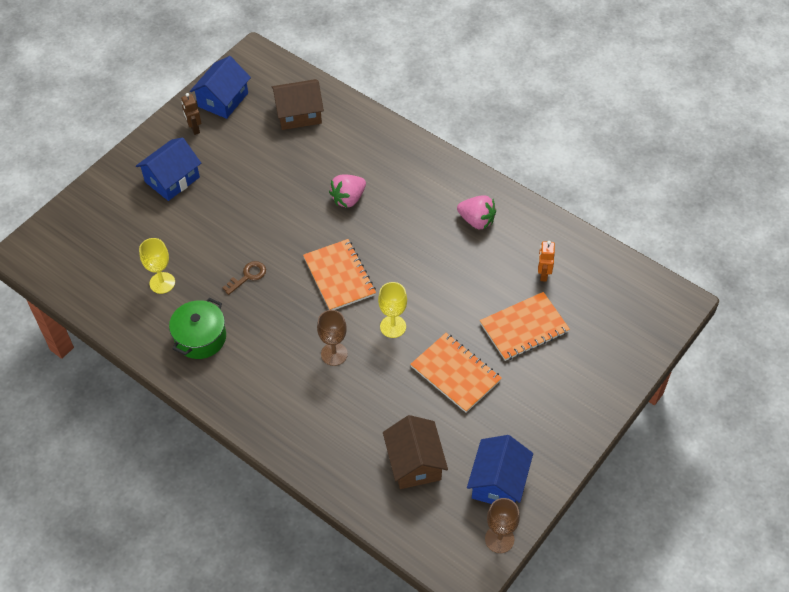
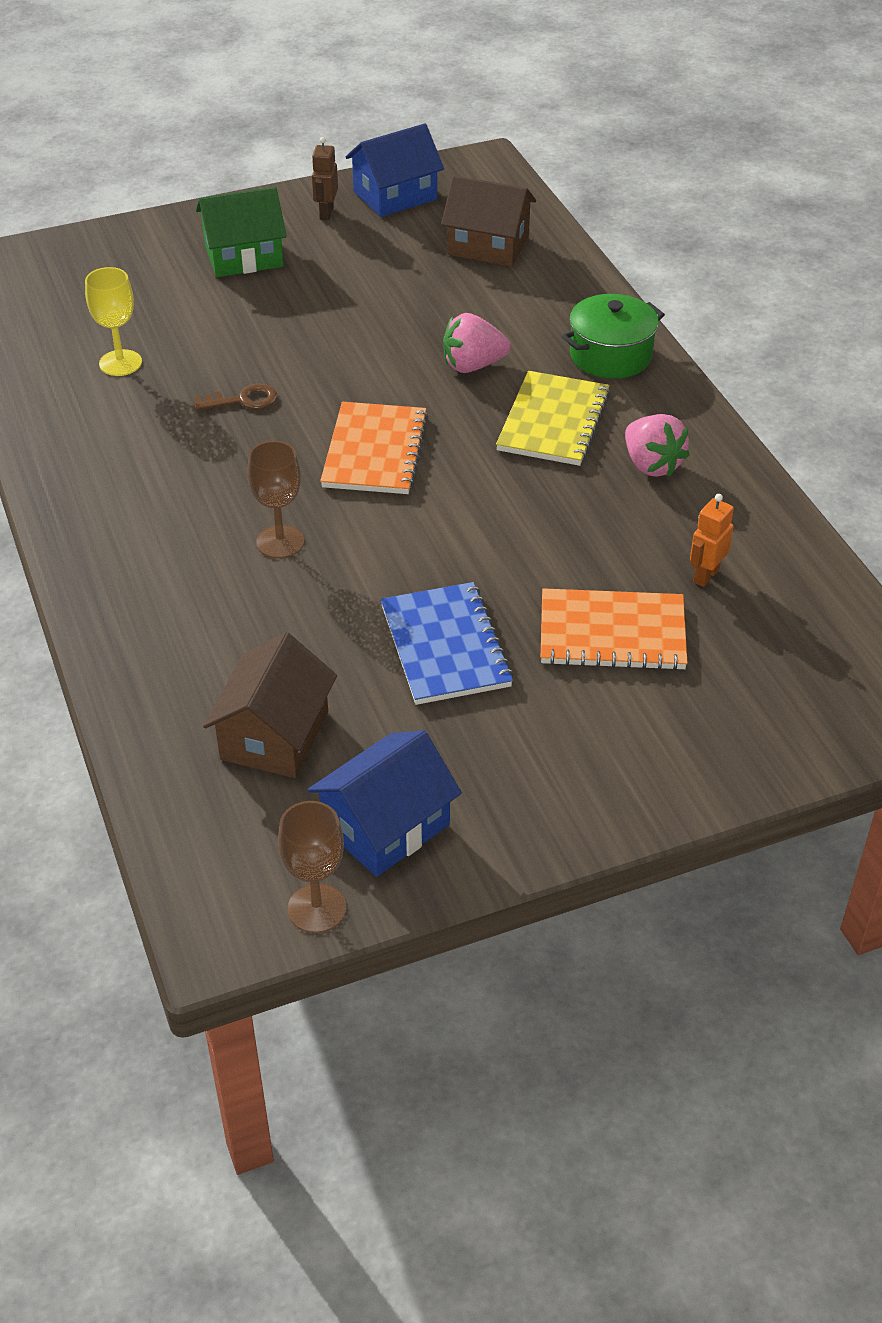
camera: 30 degrees right, 10 degrees down
blue house [136,137,201,201] -> green house [196,187,287,277]
green pot [169,298,226,359] -> green pot moved to [562,294,665,379]
yellow goblet [378,282,407,338] -> none
orange notebook [410,333,502,413] -> blue notebook [381,582,514,705]
none -> yellow notebook [496,371,611,466]

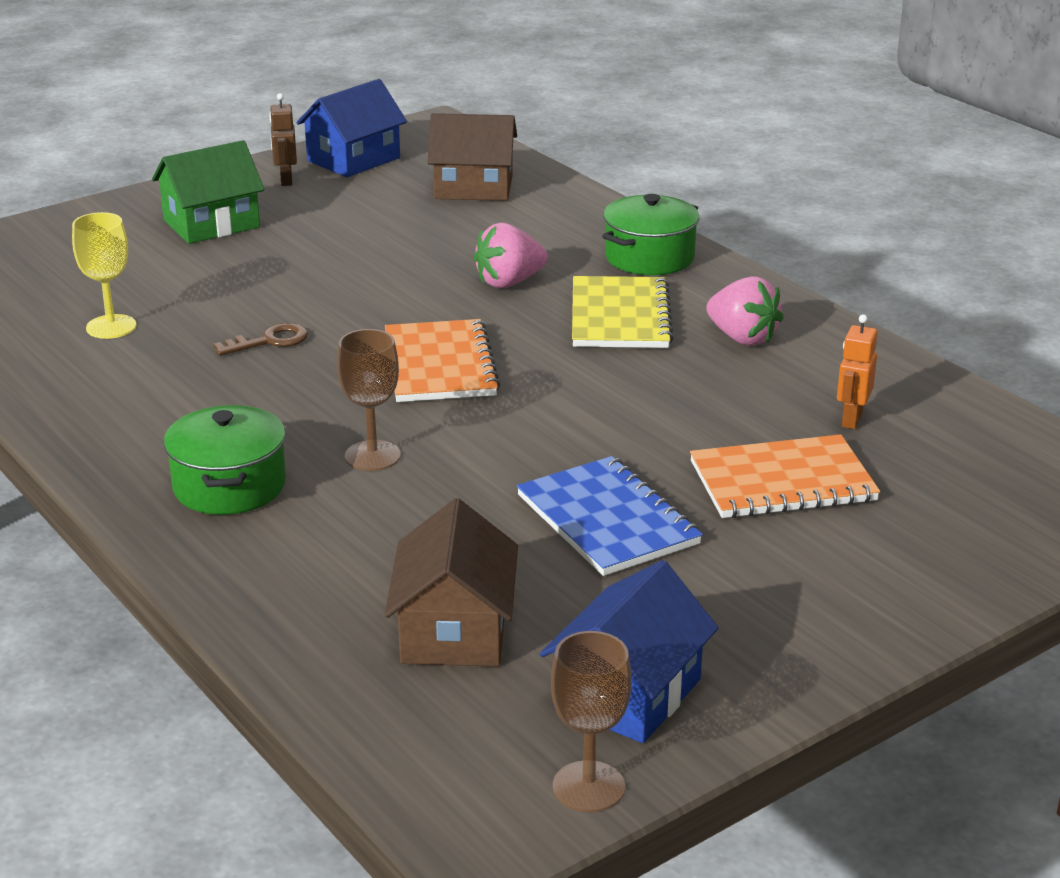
camera: 15 degrees left, 15 degrees down
none -> green pot [163,405,286,515]

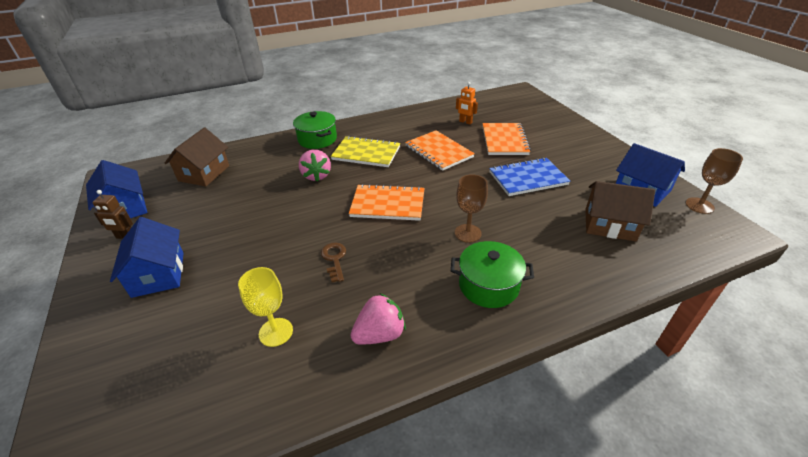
camera: 75 degrees left, 10 degrees up
green house [152,140,264,244] -> blue house [110,217,184,298]
pink strawberry [706,276,783,346] -> pink strawberry moved to [350,293,406,345]
none -> orange notebook [405,130,475,171]

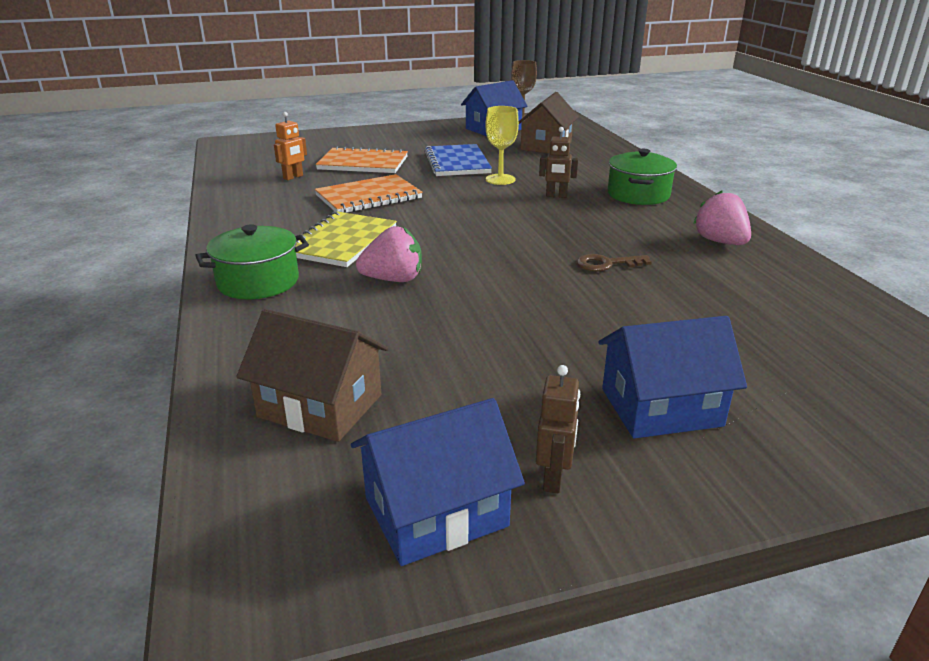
camera: 85 degrees left, 10 degrees down
yellow goblet [238,267,293,347] -> yellow goblet moved to [485,106,519,185]
orange notebook [349,184,425,221] -> none
brown goblet [455,174,488,243] -> brown robot [539,127,578,198]

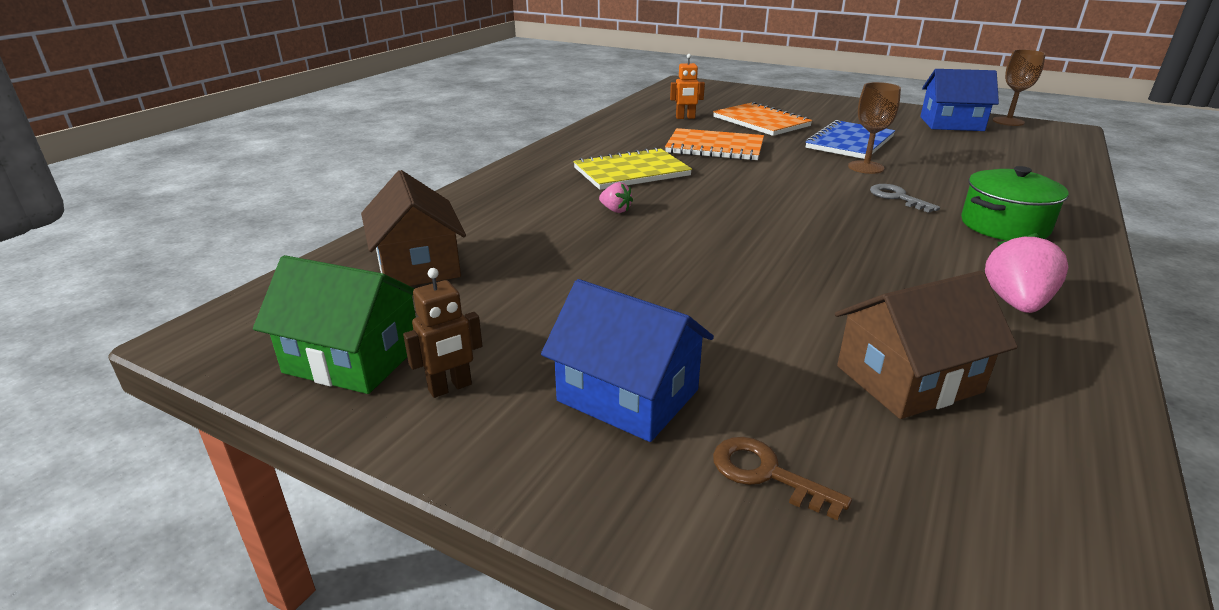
camera: 45 degrees right, 0 degrees up
green pot [195,224,309,299] -> none
blue house [351,398,525,566] -> green house [253,255,416,394]
pink strawberry [356,226,422,282] -> pink strawberry [599,182,633,213], size x0.55
yellow goblet [485,106,519,185] -> brown goblet [848,82,901,174]
brown house [519,92,579,153] -> brown house moved to [835,271,1018,419]
brown robot [539,127,578,198] -> grey key [870,184,940,213]
brown key [577,254,652,272] -> brown key moved to [713,437,852,521]

